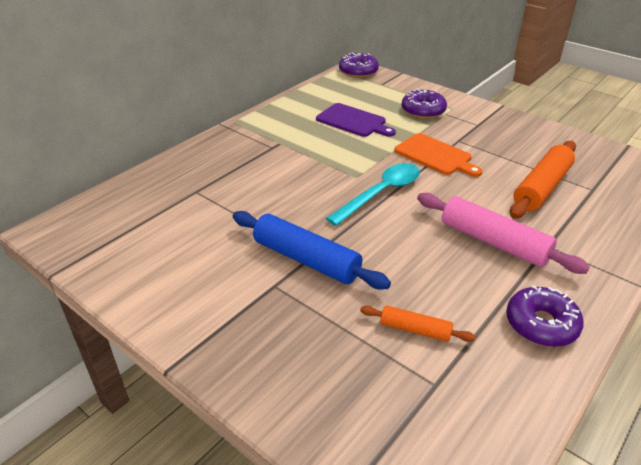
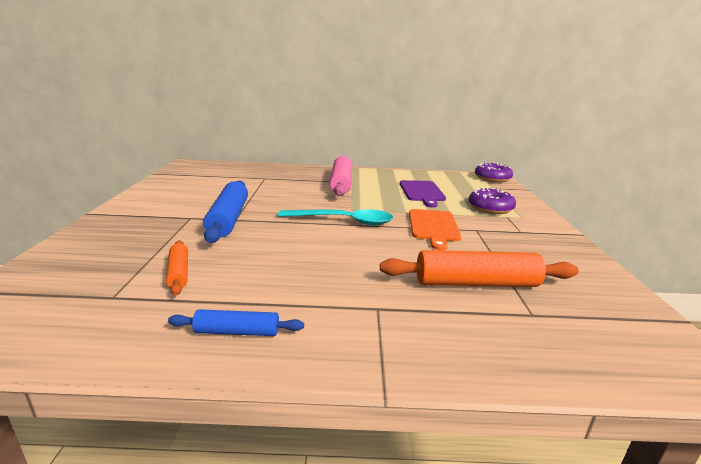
camera: 50 degrees right, 15 degrees down
pink rolling pin [417,193,590,274] -> pink rolling pin moved to [330,156,352,196]
purple donut [506,285,584,347] -> blue rolling pin [168,309,304,336]

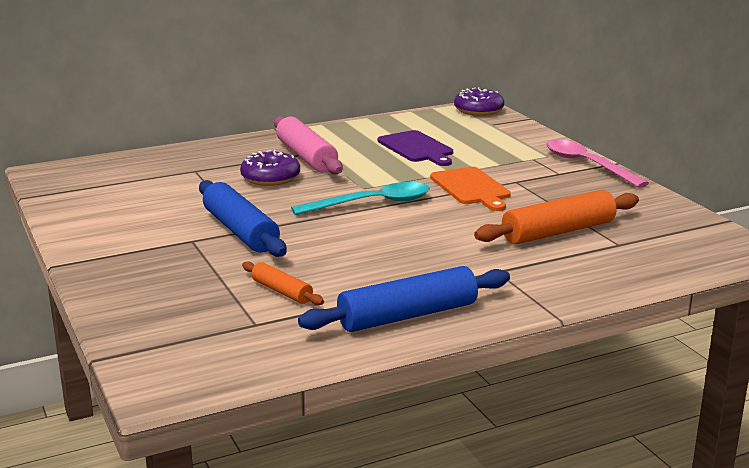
camera: 25 degrees left, 0 degrees up
blue rolling pin [168,309,304,336] -> blue rolling pin [298,266,510,332], size x1.85
purple donut [469,187,516,214] -> purple donut moved to [240,150,300,186]
none -> pink spoon [546,140,649,188]

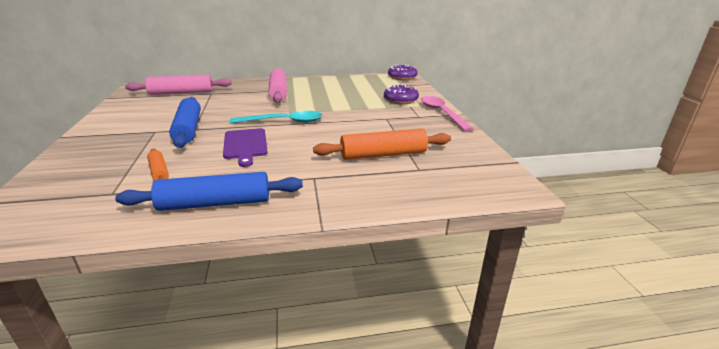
camera: 15 degrees right, 5 degrees up
purple donut [240,150,300,186] -> purple donut moved to [384,84,419,104]
purple cutting board [378,130,453,166] -> purple cutting board moved to [223,128,268,167]
orange cutting board [430,167,511,211] -> none
none -> pink rolling pin [125,75,232,95]

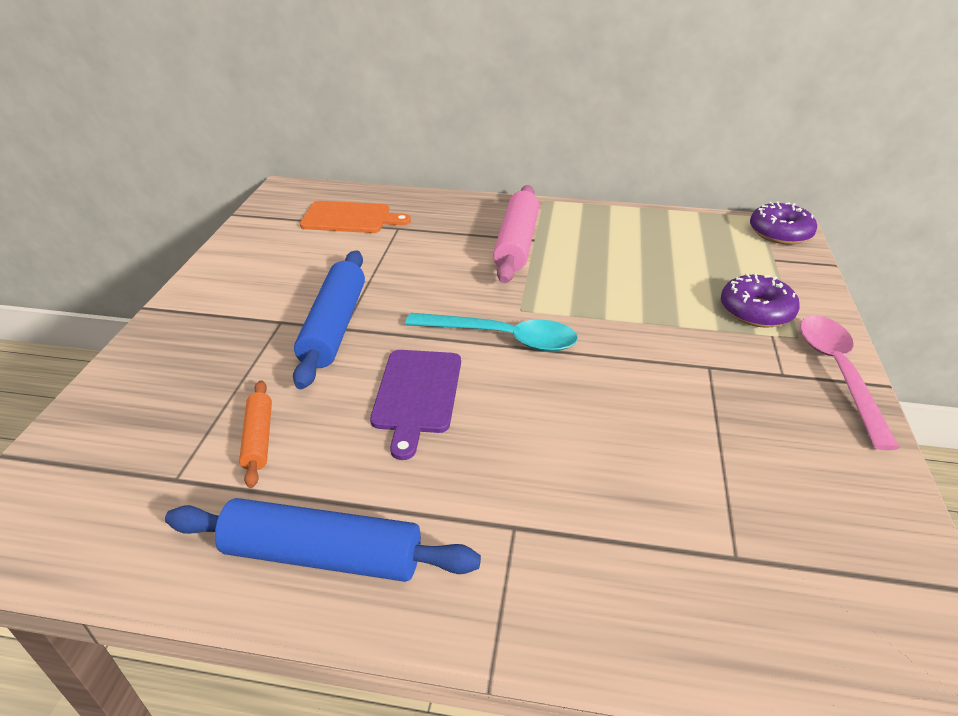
camera: 20 degrees right, 10 degrees up
pink rolling pin [125,75,232,95] -> orange cutting board [300,201,411,233]
orange rolling pin [313,129,451,160] -> none

